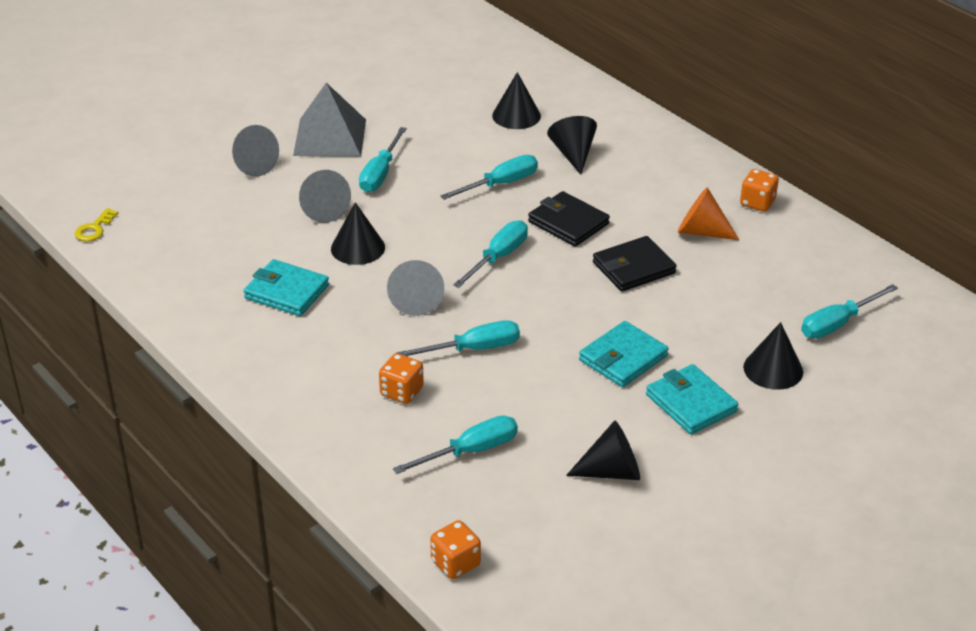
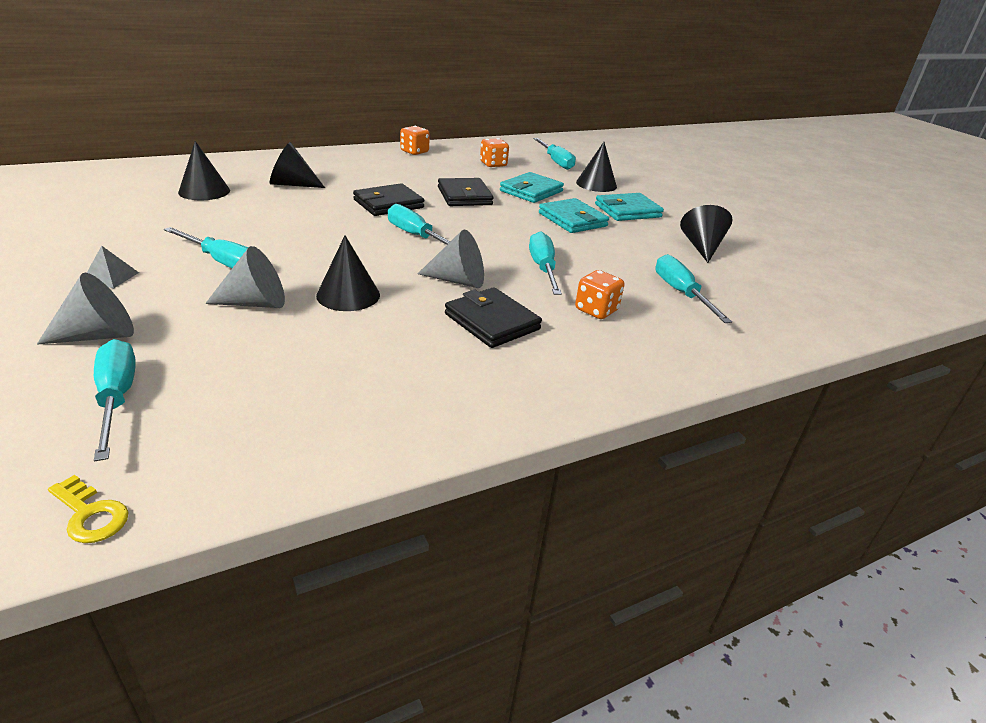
camera: 80 degrees left, 5 degrees down
turquoise wallet [244,259,329,316] -> turquoise wallet moved to [500,172,564,203]
grey pyramid [293,83,366,157] -> grey pyramid [87,246,139,288], size x0.42
orange dice [430,520,481,579] -> orange dice moved to [480,138,509,167]
turquoise screwdriver [441,155,538,200] -> turquoise screwdriver moved to [94,339,136,461]
orange cone [678,187,739,240] -> none
none -> black wallet [445,287,542,348]

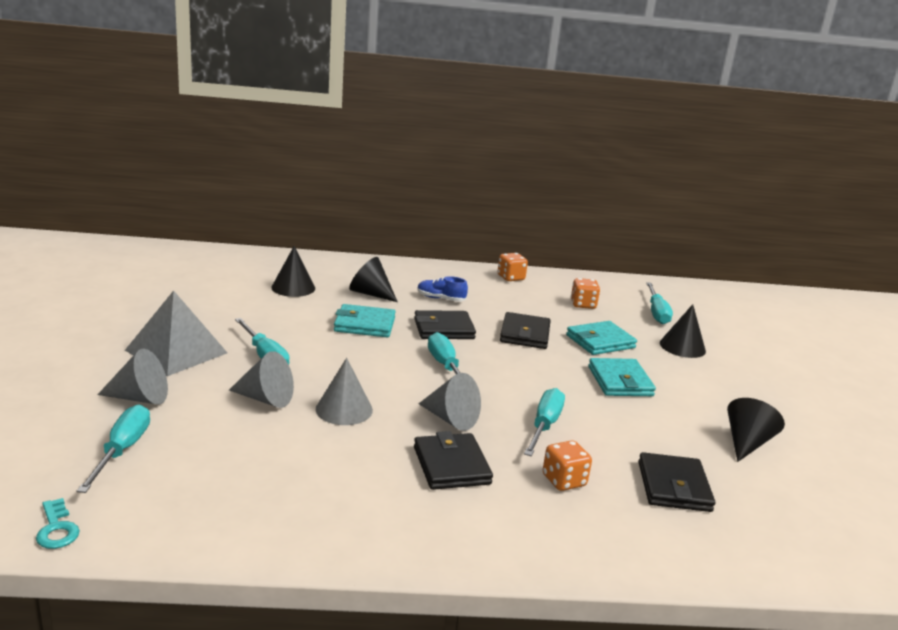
camera: 25 degrees right, 10 degrees down
yellow key [48,475,129,543] -> turquoise key [36,498,80,549]
grey pyramid [87,246,139,288] -> grey pyramid [125,290,227,376], size x2.37
black cone [316,235,380,311] -> grey cone [316,358,373,425]
turquoise wallet [595,193,664,221] -> turquoise wallet moved to [334,304,395,337]
turquoise screwdriver [655,254,732,323] -> black wallet [638,452,715,512]
none -> blue shoe [417,276,468,302]

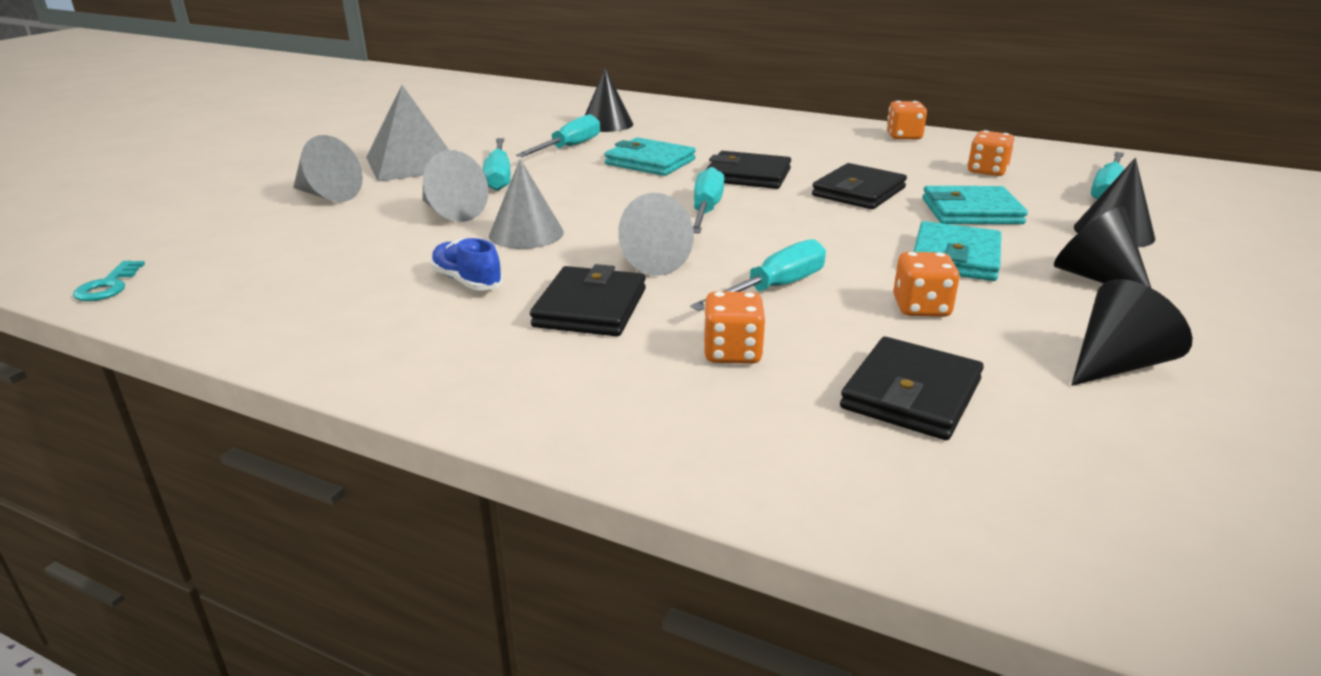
camera: 30 degrees right, 5 degrees up
turquoise screwdriver [76,405,150,493] -> turquoise screwdriver moved to [516,114,600,157]
black cone [349,257,398,302] -> black cone moved to [1054,206,1151,288]
blue shoe [417,276,468,302] -> blue shoe moved to [431,238,503,291]
none -> orange dice [893,252,960,317]

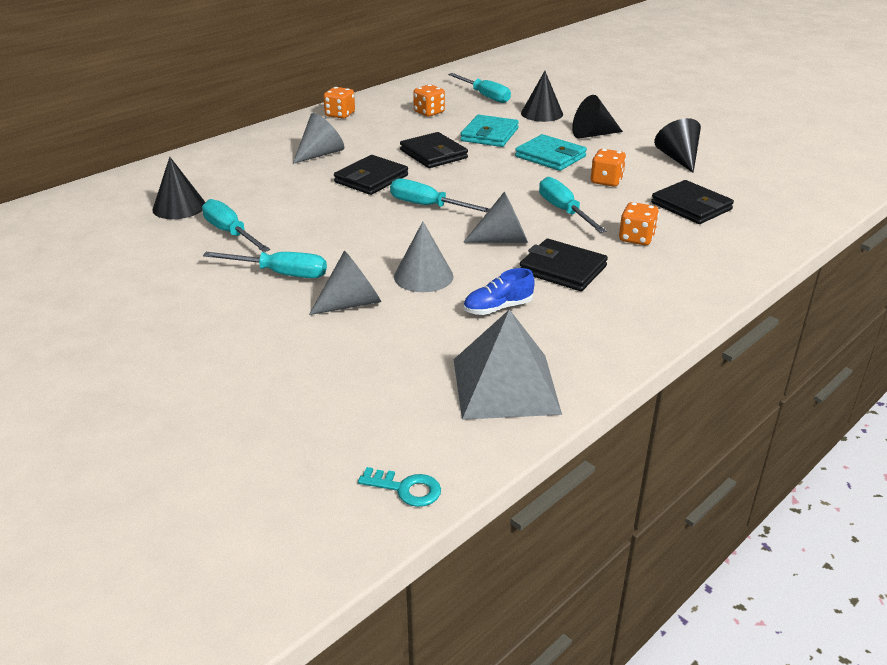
camera: 70 degrees left, 5 degrees up
grey cone [293,135,363,202] -> grey cone moved to [293,113,344,164]
grey pyramid [366,85,449,182] -> grey pyramid moved to [453,309,562,420]
turquoise wallet [604,137,696,176] -> none

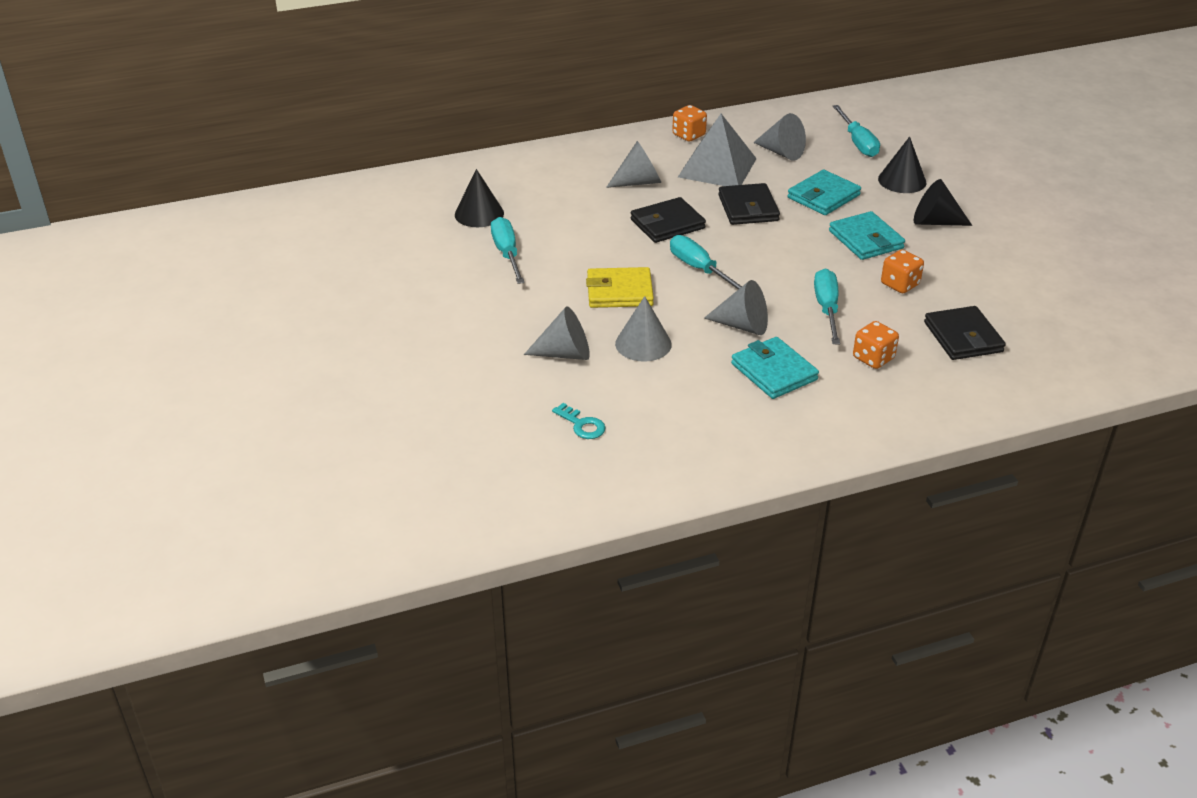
camera: 25 degrees right, 5 degrees up
turquoise screwdriver [203,252,327,278] -> none
turquoise key [358,467,441,507] -> turquoise key moved to [552,403,606,439]
orange dice [413,84,445,116] -> grey cone [753,113,806,161]
grey pyramid [453,309,562,420] -> grey pyramid moved to [678,114,757,186]
blue shoe [464,268,535,315] -> none
black wallet [520,239,608,291] -> turquoise wallet [731,337,819,399]
black cone [654,118,701,173] -> none
none -> yellow wallet [586,267,654,308]

